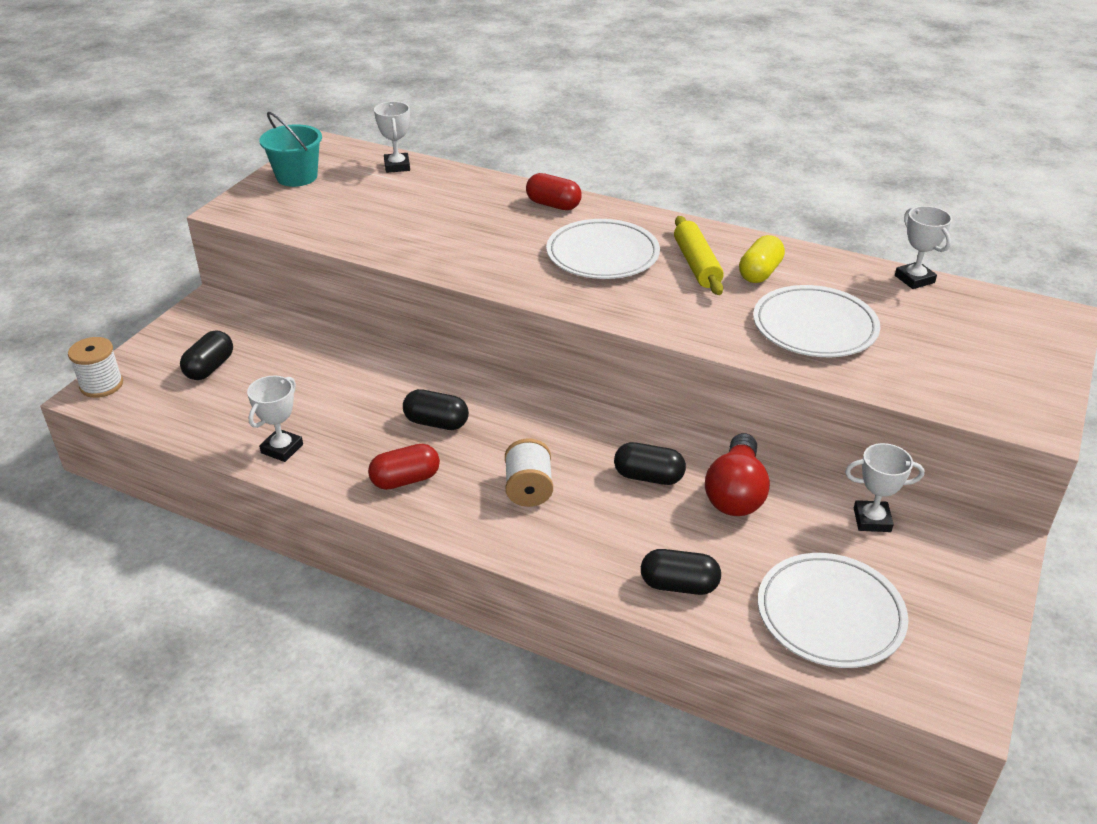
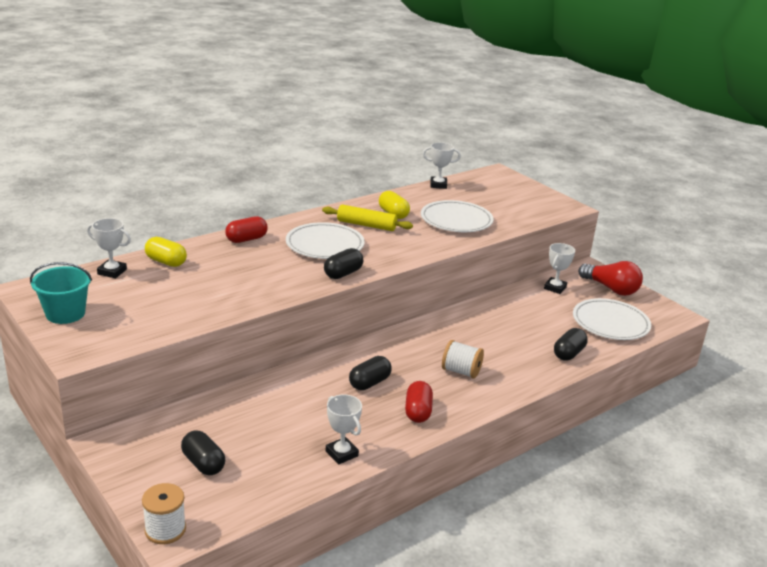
camera: 65 degrees left, 10 degrees down
black capsule [614,442,686,485] -> black capsule moved to [324,248,363,279]
red light bulb [705,433,770,516] -> red light bulb moved to [578,261,643,296]
none -> yellow capsule [145,237,187,267]

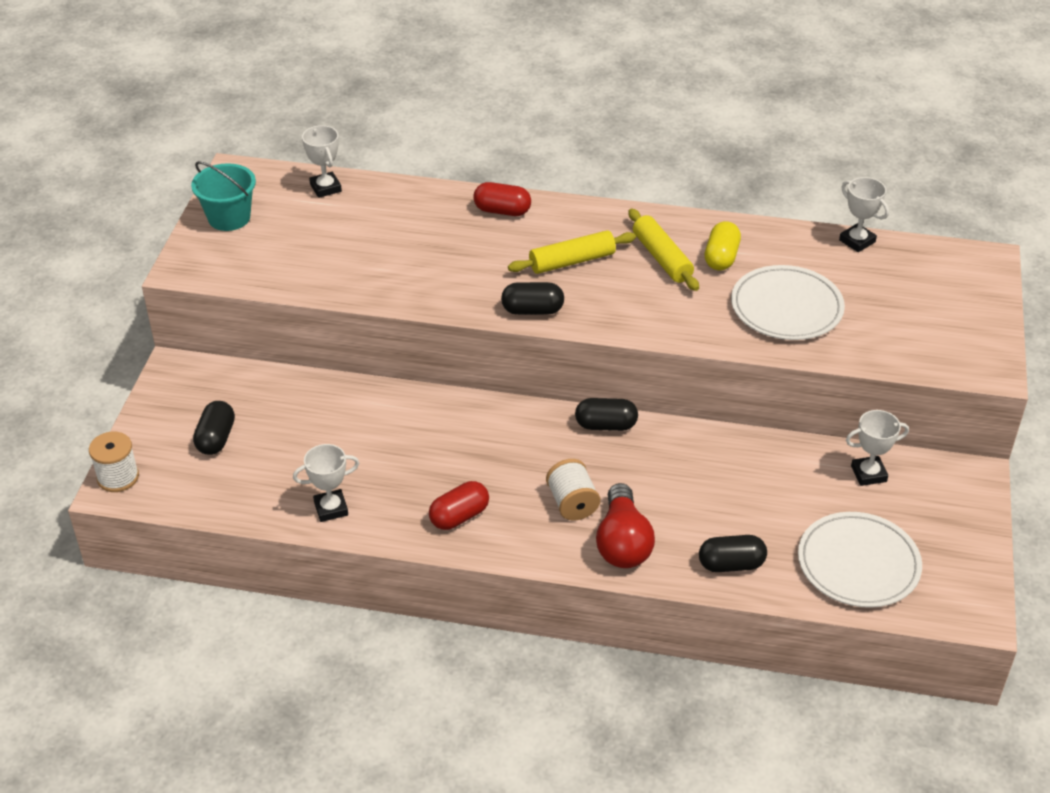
camera: 50 degrees right, 15 degrees up
yellow capsule [145,237,187,267] -> none
white plate [286,222,365,259] -> yellow rolling pin [508,230,636,274]
white trophy [326,394,362,464] -> white trophy turned 60 degrees clockwise [293,444,359,522]
black capsule [349,356,392,390] -> black capsule moved to [575,398,638,431]
red light bulb [578,261,643,296] -> red light bulb moved to [596,483,655,568]

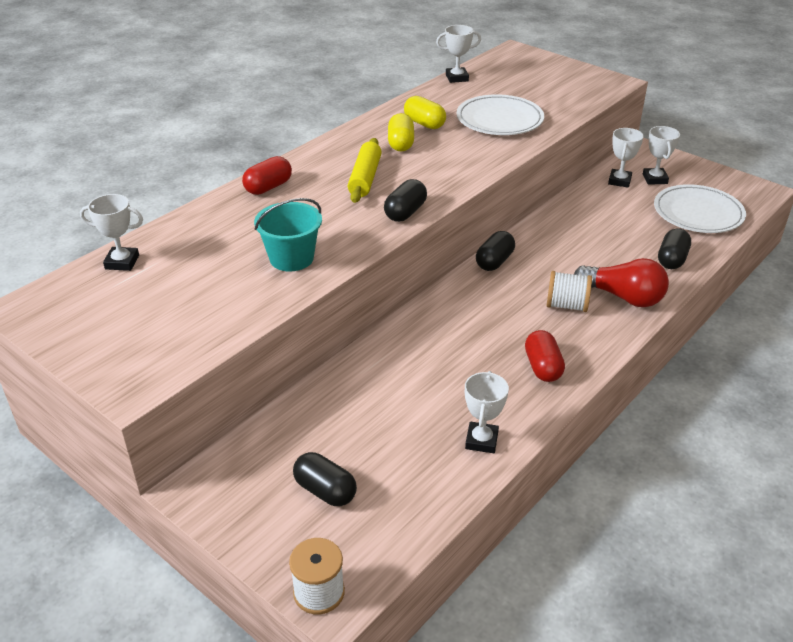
camera: 60 degrees left, 5 degrees down
turquoise bucket [191,161,256,231] -> turquoise bucket moved to [254,198,322,272]
yellow rolling pin [628,209,699,291] -> yellow capsule [388,113,414,151]
none -> white trophy [643,126,680,185]

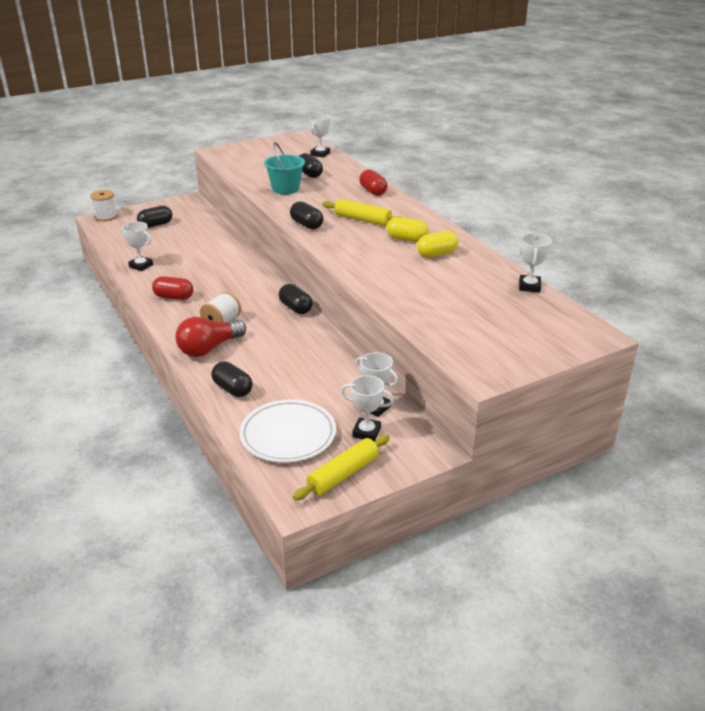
camera: 110 degrees right, 5 degrees down
white plate [456,94,544,135] -> none
none -> yellow rolling pin [293,435,390,500]
none -> black capsule [299,153,323,178]

